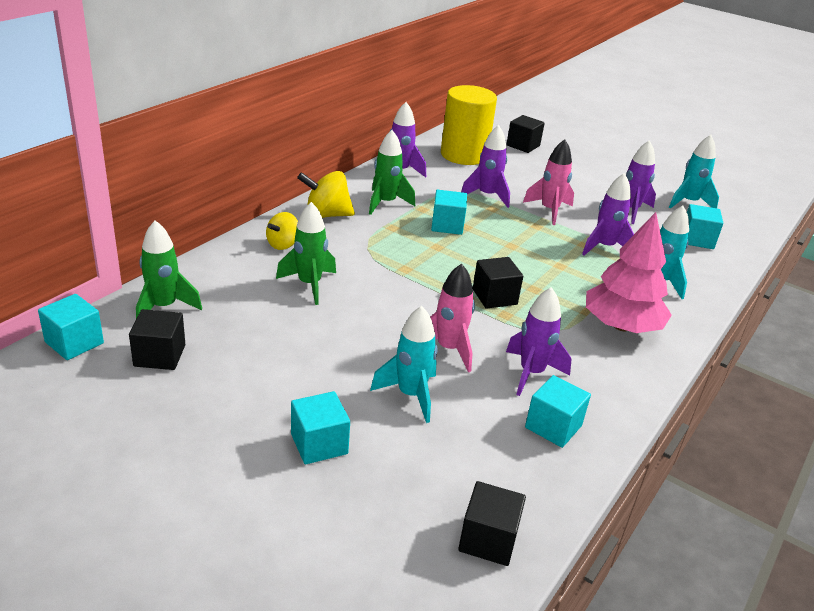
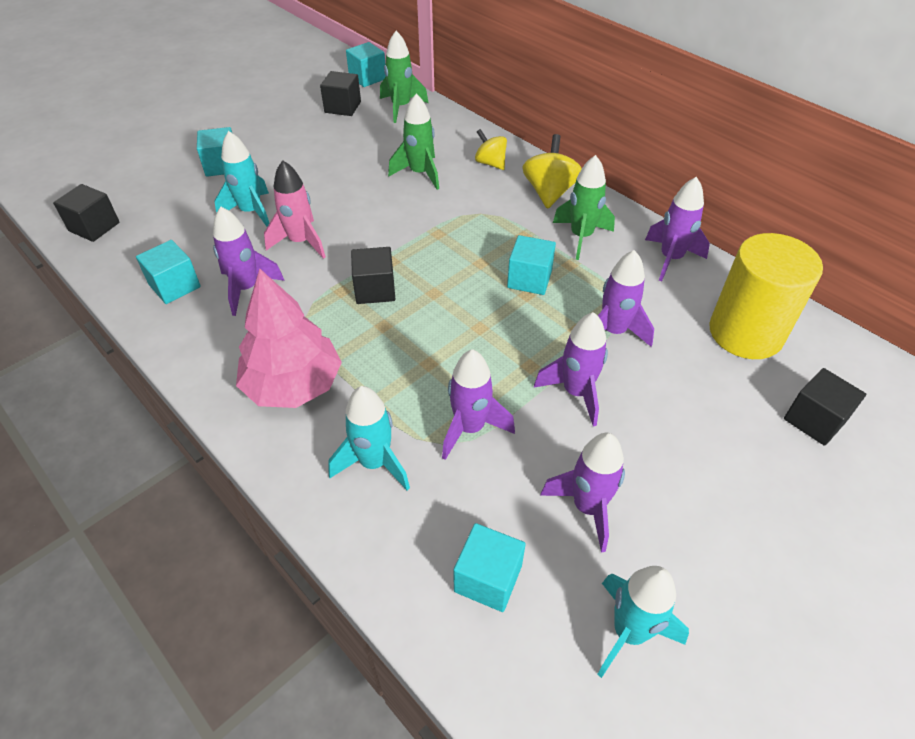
camera: 105 degrees right, 15 degrees up
pink rocket [523,139,574,225] -> purple rocket [534,312,608,427]

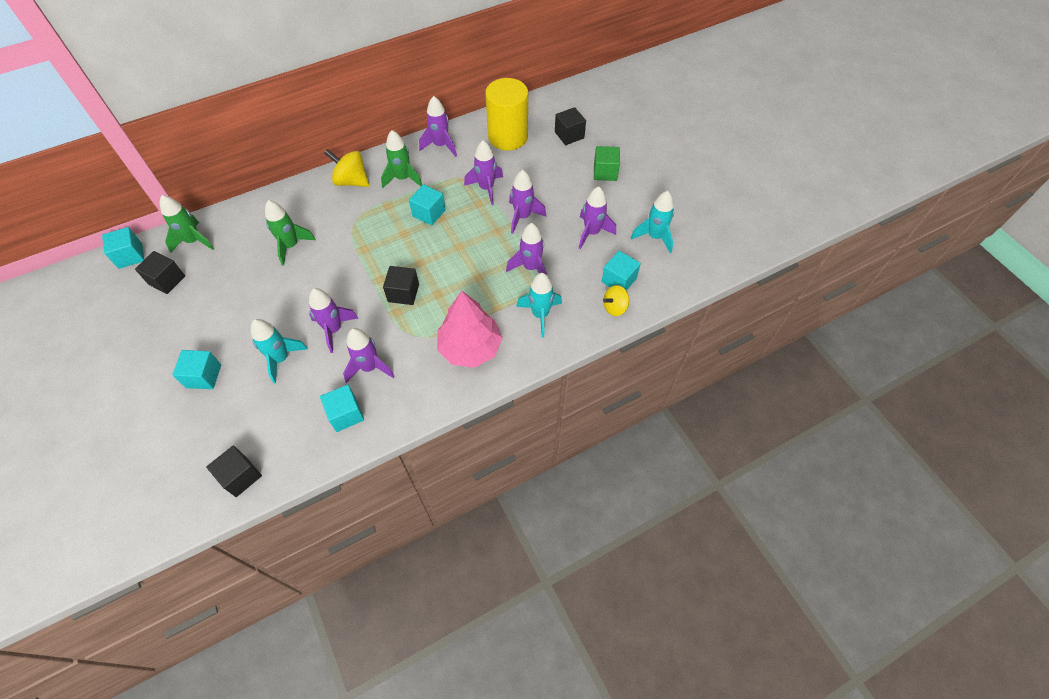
camera: 75 degrees left, 10 degrees up
pink rocket [264,160,326,259] -> purple rocket [309,288,359,353]
yellow spinning top [475,129,507,170] -> yellow spinning top moved to [603,285,629,316]
none -> green cube [594,146,620,181]

